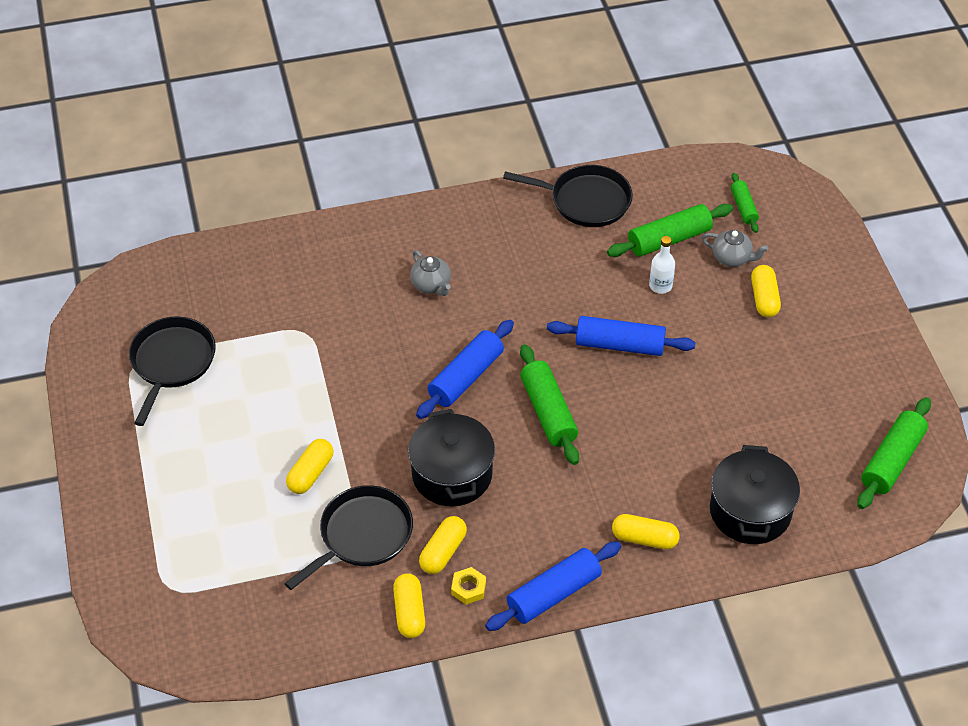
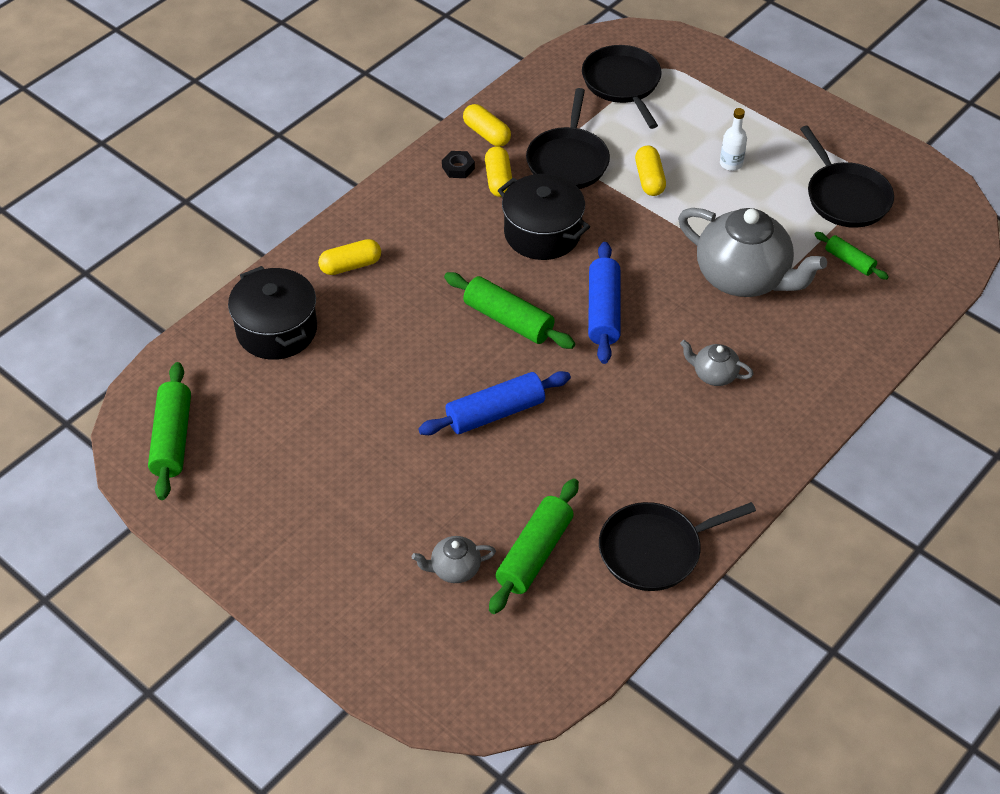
camera: 145 degrees right, 0 degrees up
yellow nut [451,567,486,605] -> black nut [442,151,475,178]
blue rolling pin [485,541,621,631] -> none
white bottle [649,236,675,294] -> white bottle moved to [720,108,747,171]
green rolling pin [731,173,759,233] -> green rolling pin moved to [814,232,889,280]
yellow capsule [751,265,781,317] -> none
none -> black pan [582,45,662,129]
none -> grey teapot [678,208,827,297]

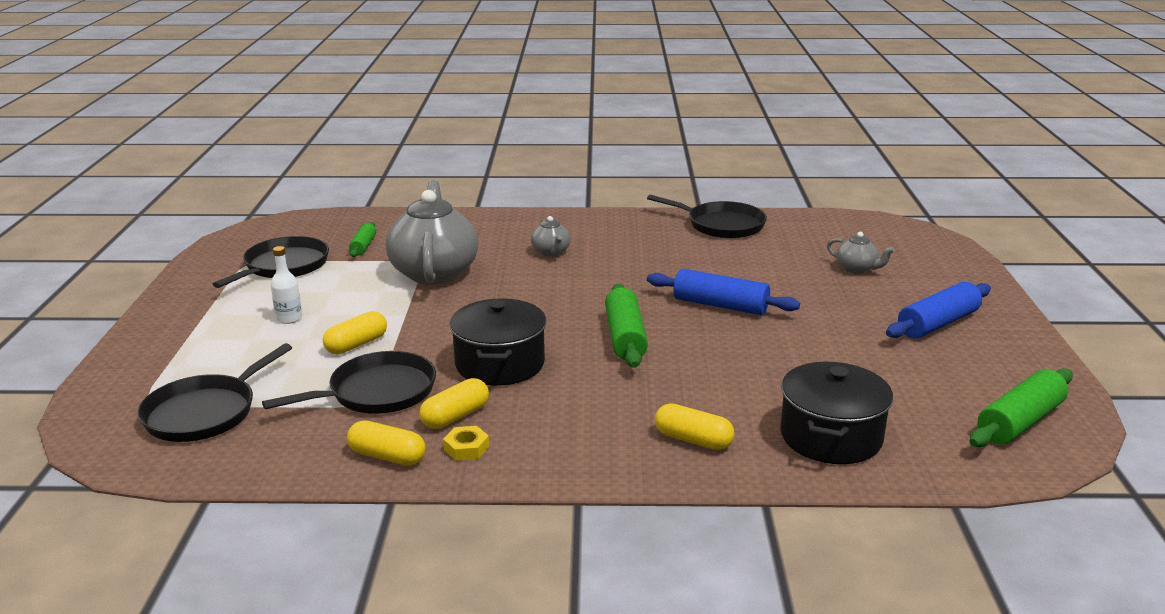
camera: 130 degrees left, 25 degrees down
black nut [442,151,475,178] -> yellow nut [443,426,489,461]
yellow capsule [463,104,511,147] -> yellow capsule turned 75 degrees counterclockwise [347,420,426,466]
green rolling pin [489,479,579,614] -> none
blue rolling pin [588,242,621,364] -> blue rolling pin moved to [886,282,991,339]

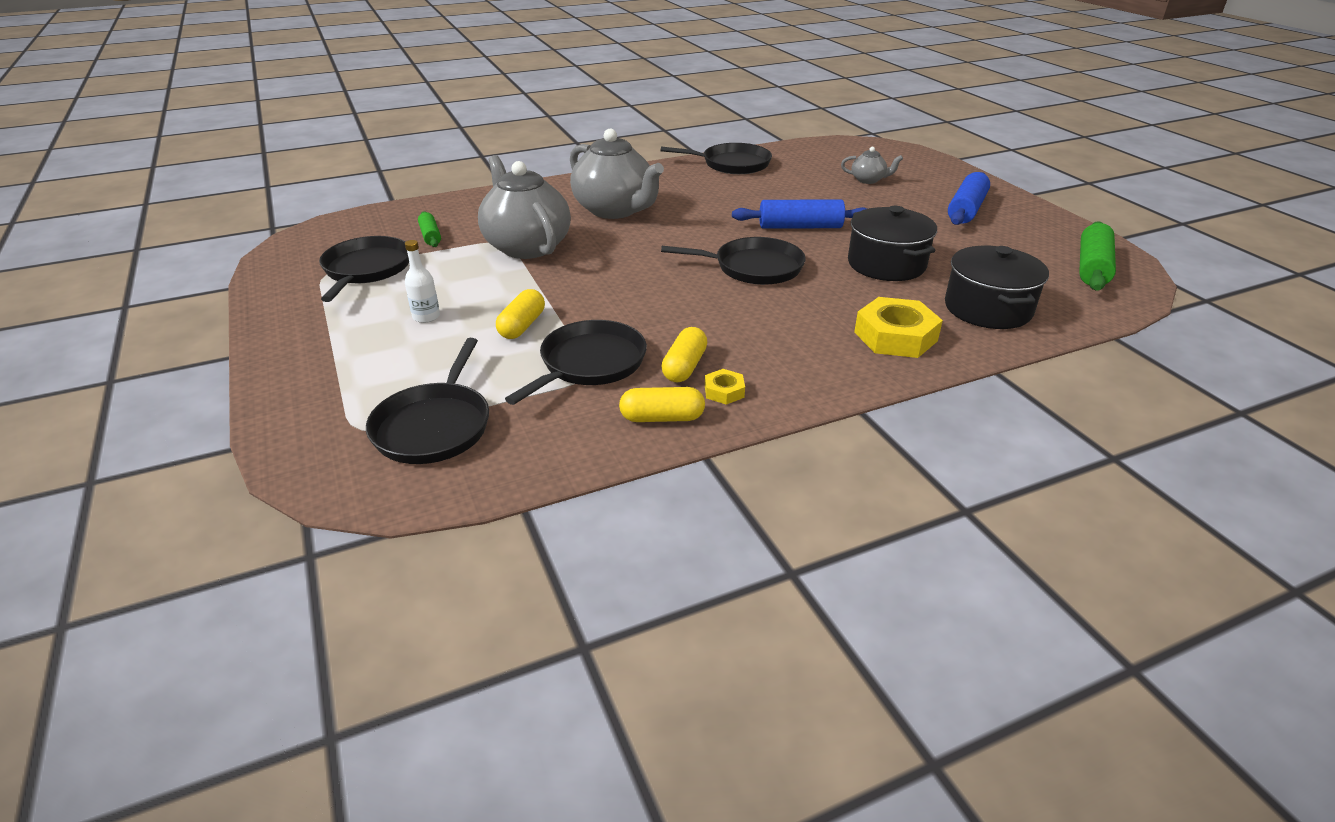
camera: 25 degrees left, 10 degrees up
black pot [450,298,547,386] -> black pot moved to [848,206,937,281]
grey teapot [531,216,570,257] -> grey teapot [570,129,664,219], size x2.20
green rolling pin [605,284,648,368] -> black pan [661,237,806,285]
yellow capsule [655,403,734,450] -> yellow nut [854,297,943,358]

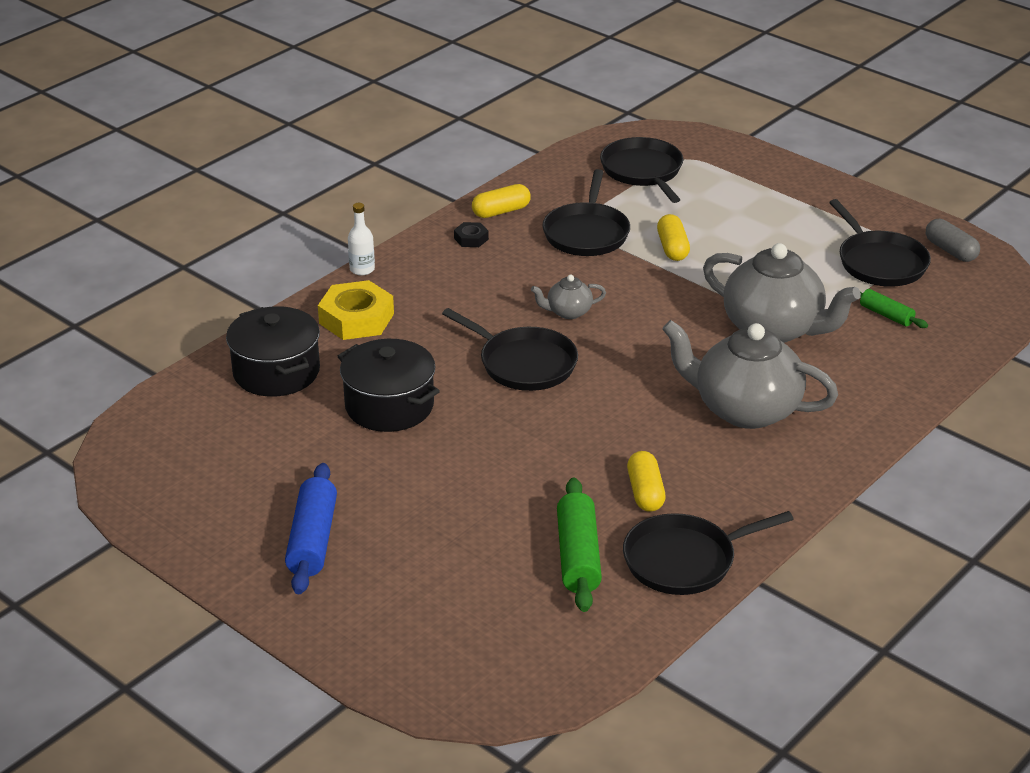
camera: 155 degrees right, 0 degrees up
white bottle [405,240,440,323] -> white bottle moved to [348,203,375,275]
black pan [661,237,806,285] -> black pan turned 120 degrees counterclockwise [442,308,578,391]
yellow capsule [661,327,707,382] -> yellow capsule moved to [627,451,666,512]
yellow nut [705,369,745,405] -> black nut [454,222,489,247]
blue rolling pin [732,199,867,229] -> none
grey teapot [841,147,903,184] -> grey teapot moved to [531,275,606,319]
green rolling pin [1079,221,1116,291] -> green rolling pin moved to [557,477,602,612]
none -> grey capsule [926,219,980,262]

